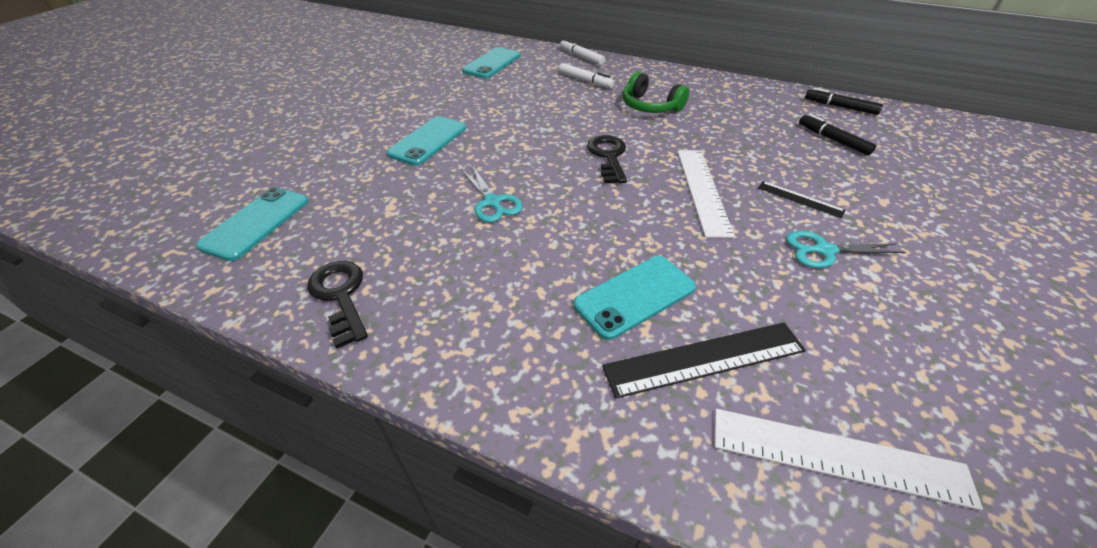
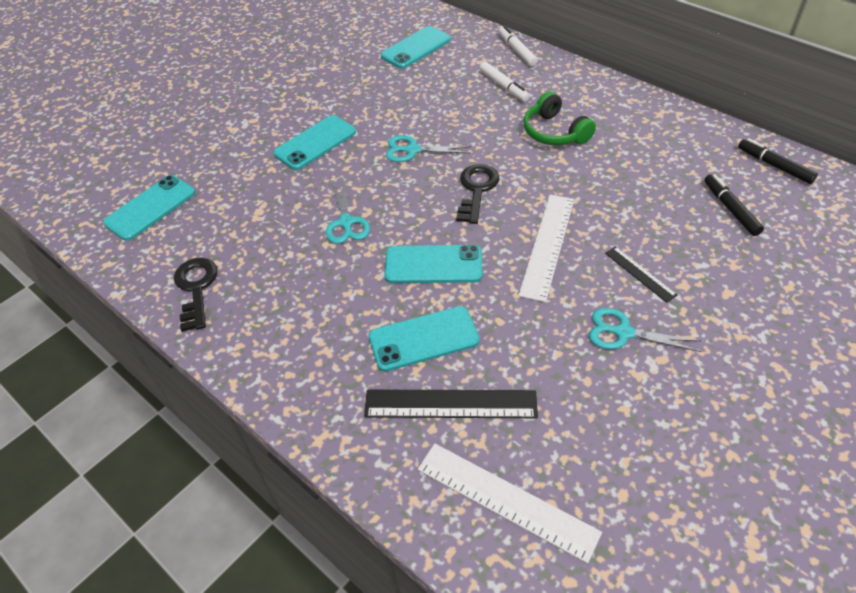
camera: 20 degrees right, 5 degrees up
none -> turquoise phone [384,245,482,283]
none -> turquoise scissors [386,135,471,162]

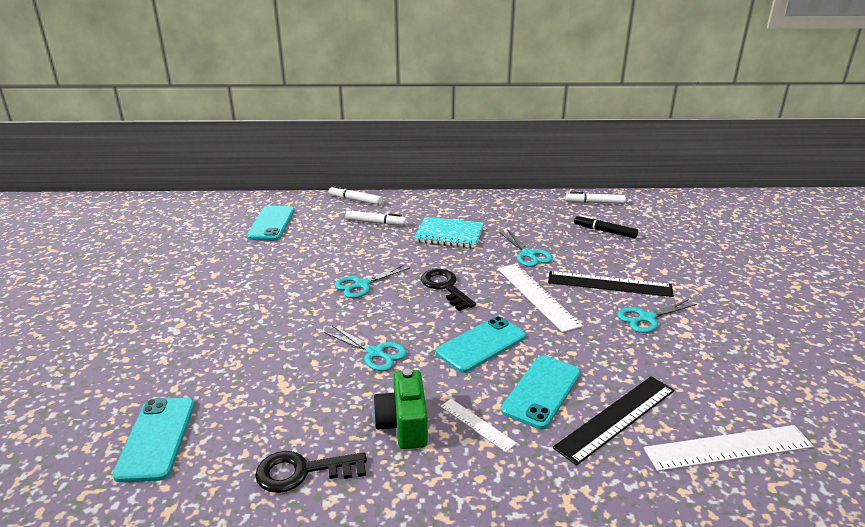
camera: 45 degrees left, 20 degrees down
black key [174,258,218,332] -> black key turned 45 degrees counterclockwise [255,451,367,493]
turquoise phone [273,115,356,170] -> none
green headphones [524,92,596,145] -> turquoise notebook [414,217,483,248]
black ruler [605,246,677,303] -> black ruler [548,271,674,297], size x1.82
black marker [738,138,818,184] -> white marker [565,192,626,204]
none -> green camera [373,369,428,449]
none -> white ruler [440,399,517,452]
none -> turquoise scissors [500,230,553,267]

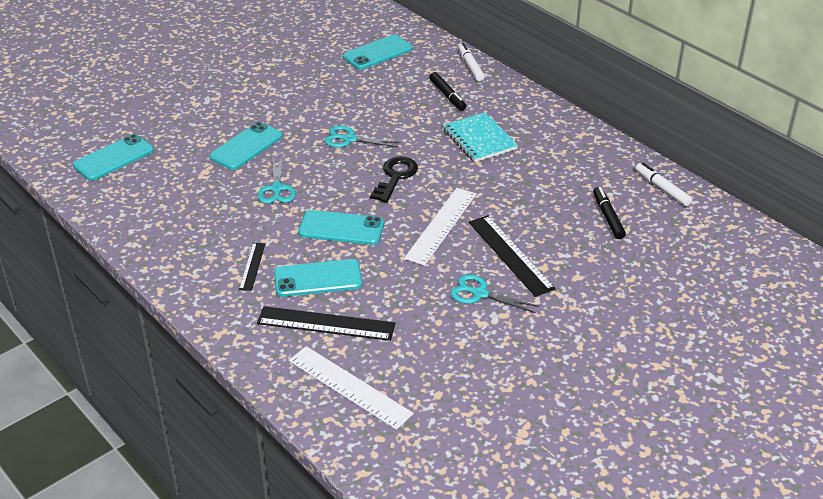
camera: 50 degrees right, 10 degrees up
black key [255,451,367,493] -> none
white marker [346,210,407,225] -> black marker [429,72,467,111]
green camera [373,369,428,449] -> none
white ruler [440,399,517,452] -> black ruler [239,243,265,291]
turquoise scissors [500,230,553,267] -> none
none -> turquoise phone [209,122,283,170]

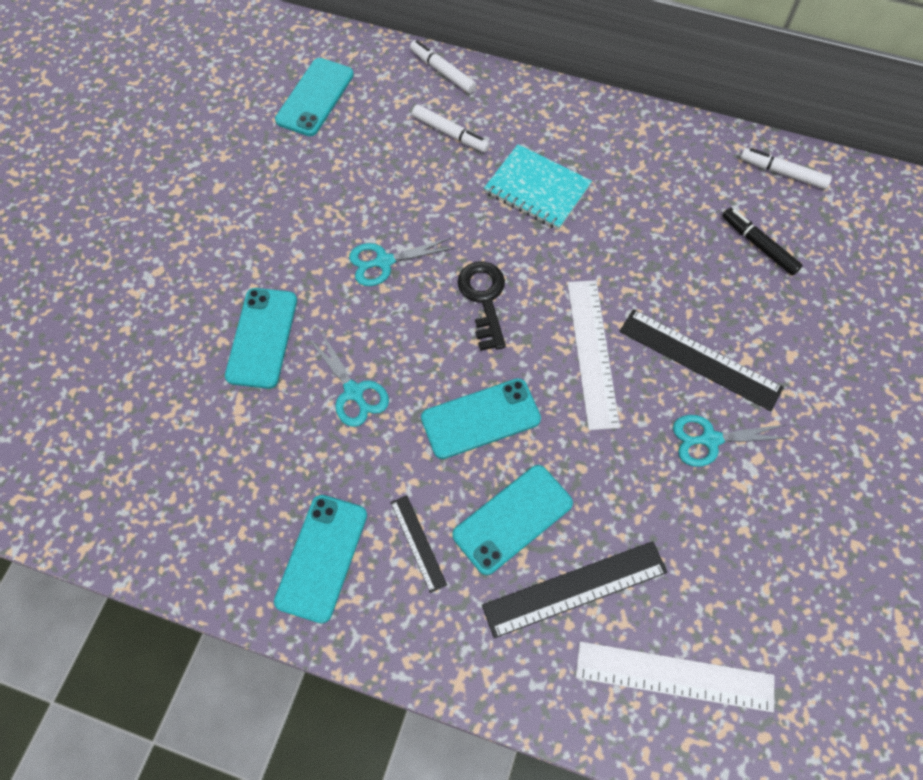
camera: 30 degrees left, 25 degrees up
turquoise phone [73,134,154,181] -> turquoise phone moved to [274,495,367,624]
black marker [429,72,467,111] -> white marker [412,104,490,153]

